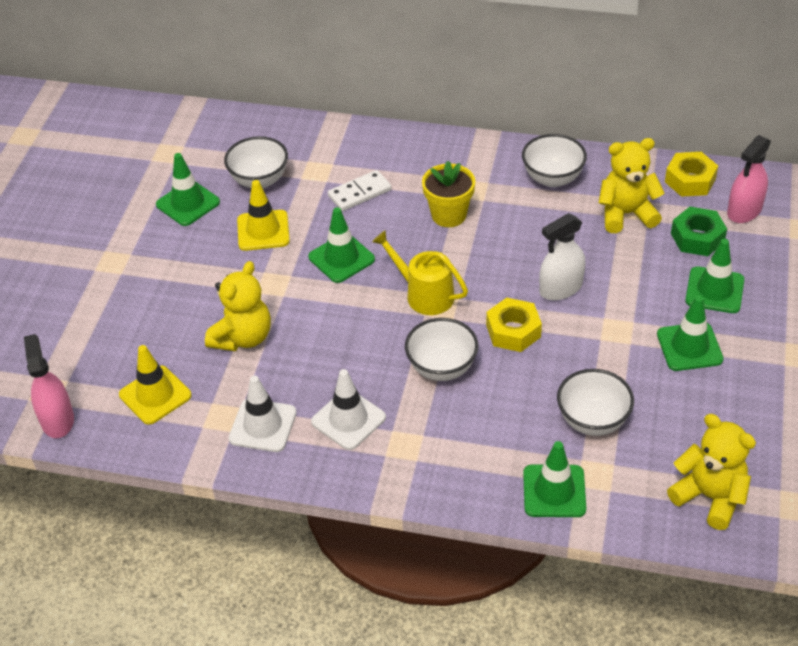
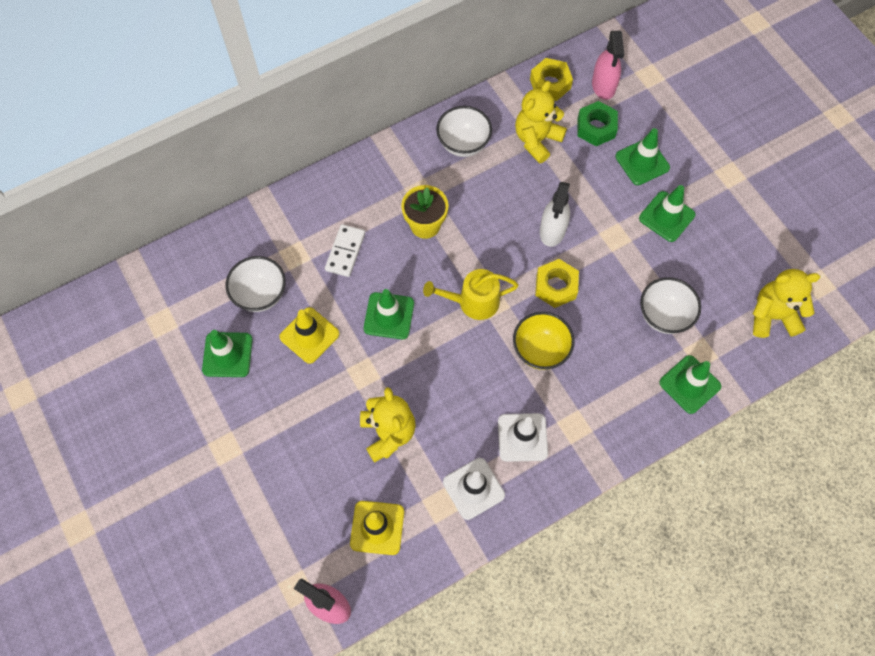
camera: 45 degrees left, 20 degrees up
white bowl [405,318,478,381] -> yellow bowl [513,312,574,370]

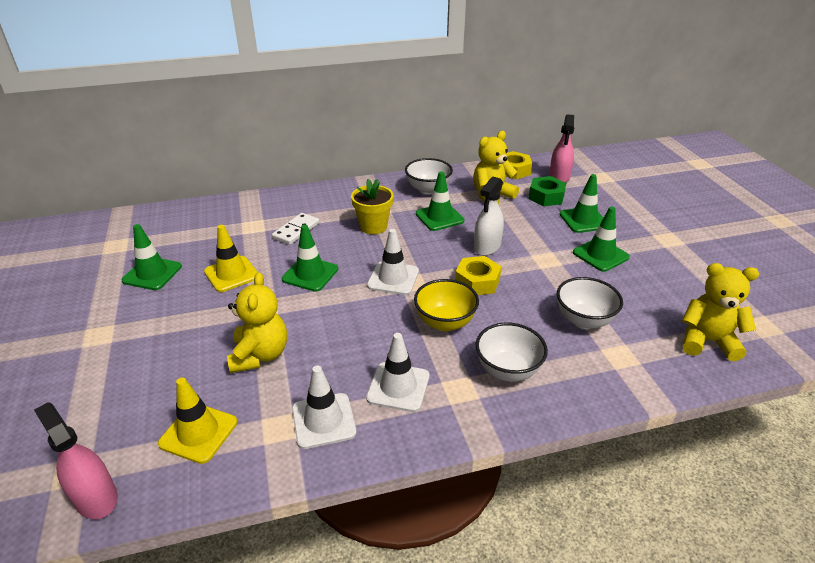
camera: 15 degrees right, 30 degrees down
white bowl [225,256,286,312] -> white bowl moved to [476,323,548,382]
yellow watering can [423,269,519,320] -> white traffic cone [367,229,419,295]
green traffic cone [659,355,721,414] -> green traffic cone moved to [416,171,464,231]

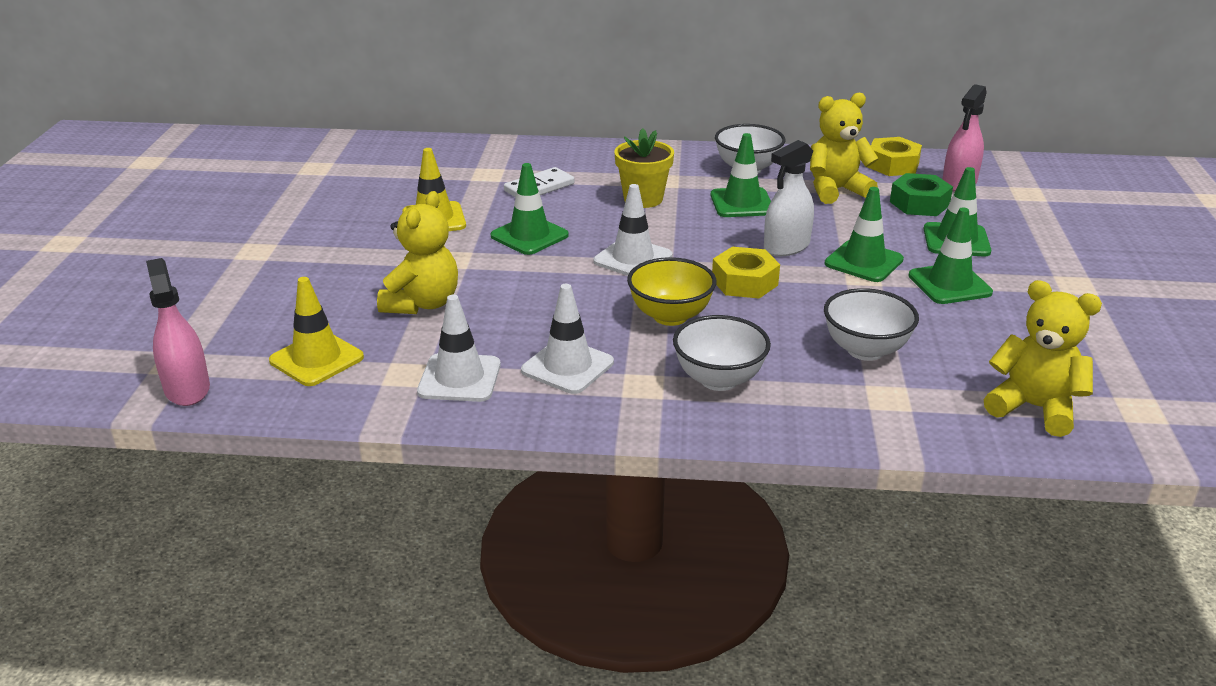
camera: 20 degrees right, 5 degrees down
green traffic cone [121,224,182,290] -> green traffic cone moved to [825,187,904,282]

